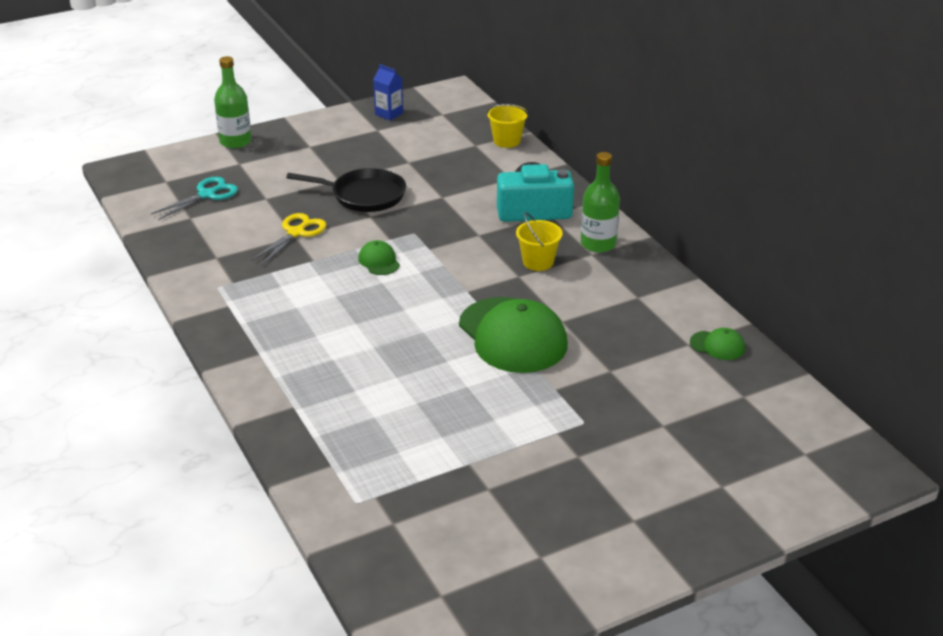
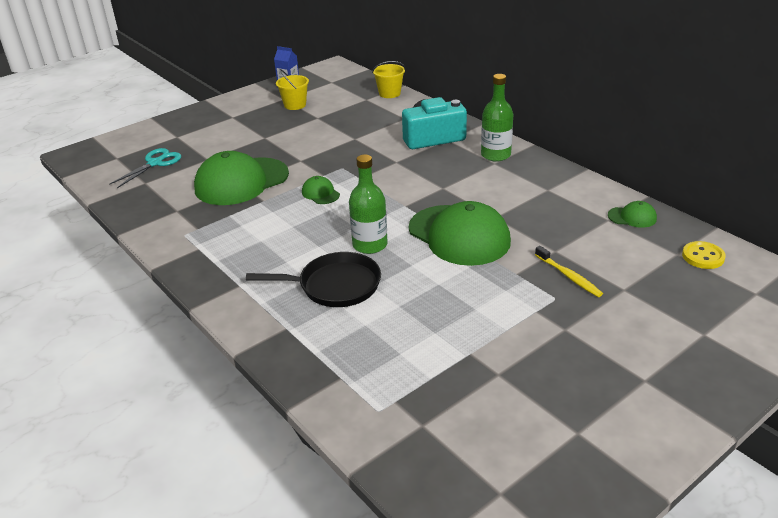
camera: 10 degrees left, 0 degrees up
green bottle [214,56,252,148] -> green bottle moved to [349,154,388,254]
yellow scissors [251,213,327,265] -> green cap [194,151,289,205]
black pan [286,168,406,212] -> black pan moved to [246,252,381,307]
yellow bucket [516,213,563,271] -> yellow bucket moved to [276,69,309,110]
none -> yellow toothbrush [535,246,603,297]
none -> yellow button [682,241,726,269]

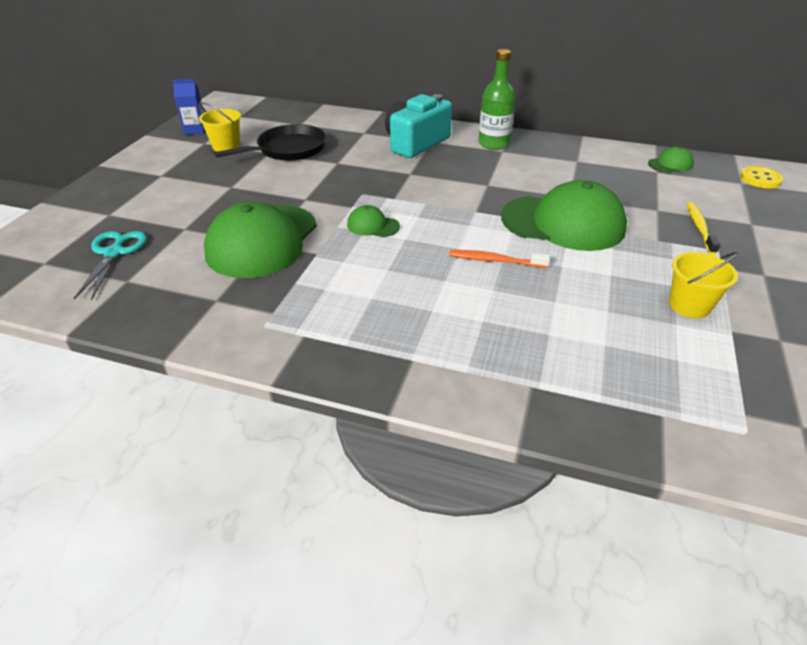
camera: 35 degrees left, 5 degrees up
black pan [246,252,381,307] -> black pan moved to [214,124,326,161]
green bottle [349,154,388,254] -> orange toothbrush [449,250,550,268]
yellow bucket [372,61,406,98] -> yellow bucket moved to [669,252,738,318]
yellow toothbrush [535,246,603,297] -> yellow toothbrush turned 105 degrees counterclockwise [687,202,720,255]

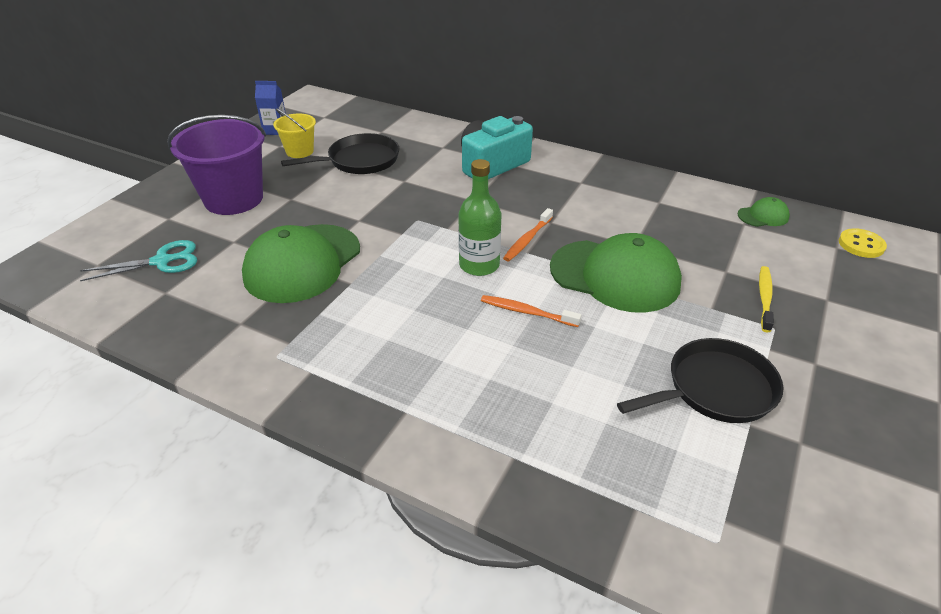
camera: 10 degrees right, 0 degrees up
turquoise scissors [74,231,147,301] -> turquoise scissors turned 60 degrees clockwise [80,240,197,281]
green cap [347,205,400,237] -> none
green bottle [478,49,516,150] -> green bottle moved to [458,159,501,276]
yellow bucket [669,252,738,318] -> black pan [617,338,783,423]
none -> purple bucket [167,115,266,215]
none -> orange toothbrush [503,208,553,261]

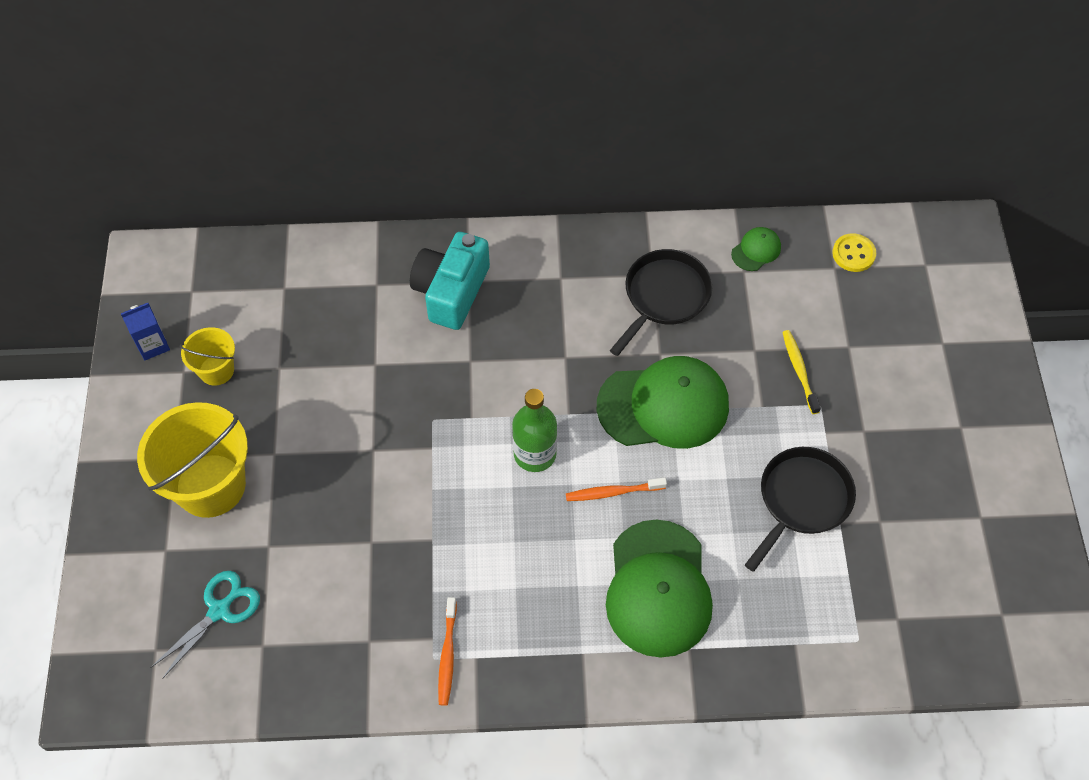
camera: 30 degrees left, 20 degrees up
purple bucket [167,115,266,215] -> yellow bucket [137,402,248,518]
green cap [242,224,360,303] -> green cap moved to [606,520,713,657]
black pan [281,133,400,174] -> black pan moved to [610,249,712,356]
orange toothbrush [503,208,553,261] -> orange toothbrush moved to [438,597,457,706]

